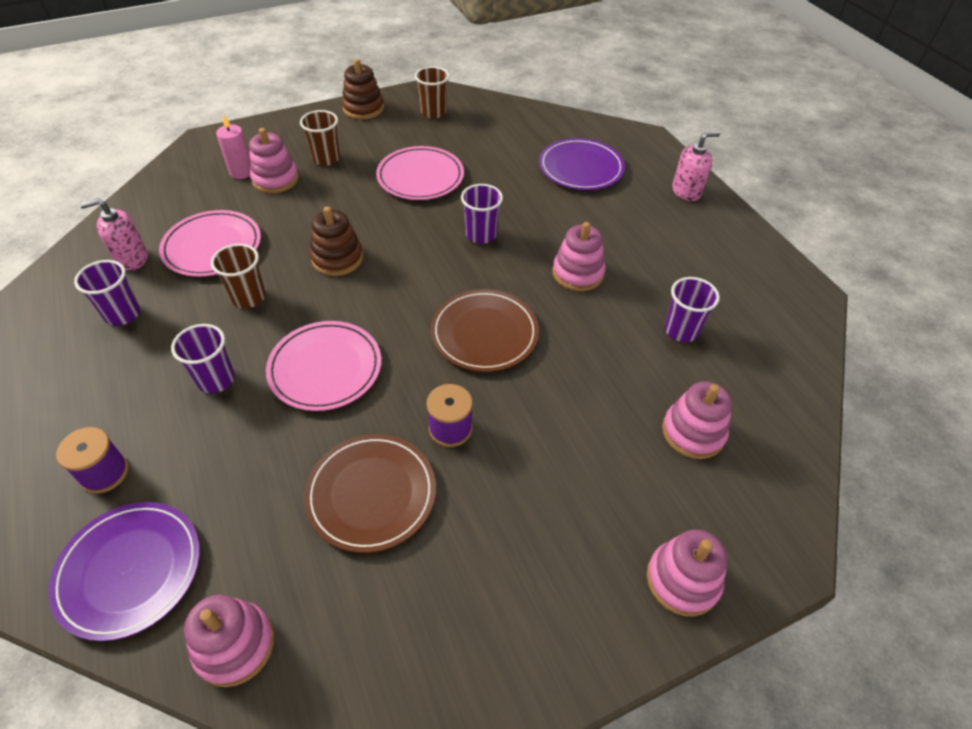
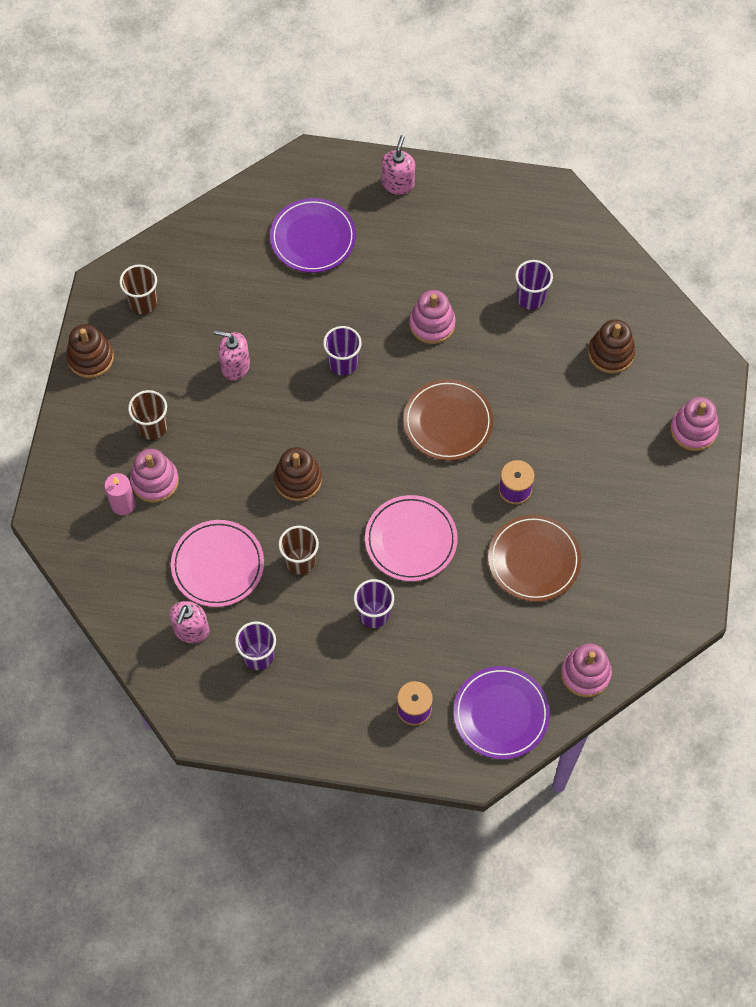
camera: 55 degrees left, 15 degrees up
pink plate [376,146,464,200] -> pink soap dispenser [214,330,250,381]
pink stacking toy [662,382,732,459] -> brown stacking toy [588,319,635,374]

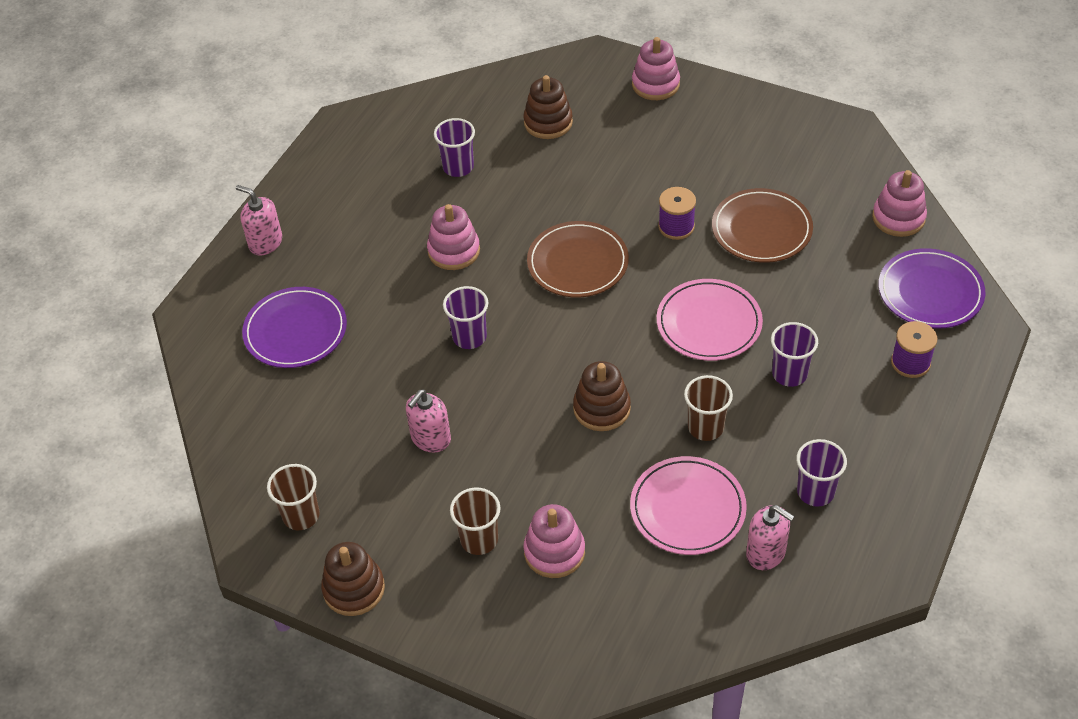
camera: 70 degrees left, 15 degrees down
pink candle [104,473,136,515] -> none

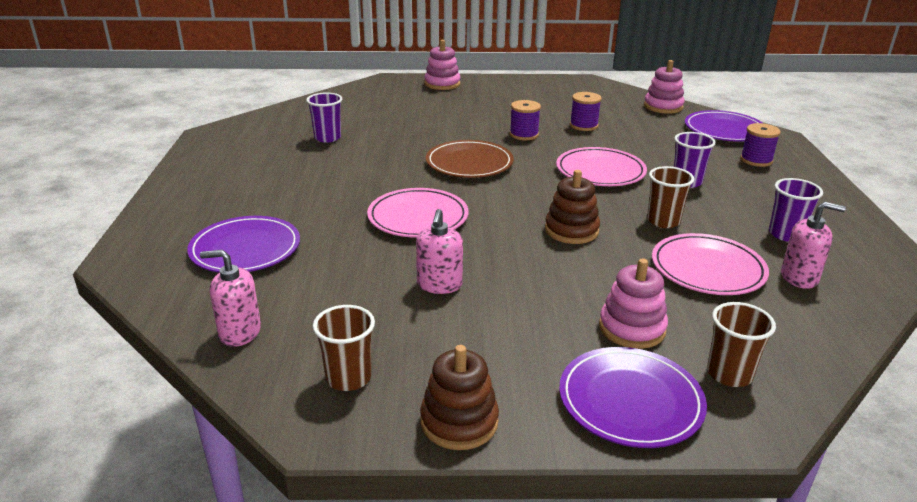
camera: 30 degrees left, 20 degrees down
pink soap dispenser [236,185,282,256] -> pink soap dispenser moved to [200,250,261,347]
pink stacking toy [427,204,480,270] -> none
purple cup [443,286,488,349] -> pink plate [367,188,469,238]
brown cup [450,487,501,555] -> brown cup moved to [707,302,776,387]
brown stacking toy [524,75,573,139] -> none
brown plate [712,188,813,263] -> purple spool [570,92,602,131]
none -> purple plate [559,347,707,448]

